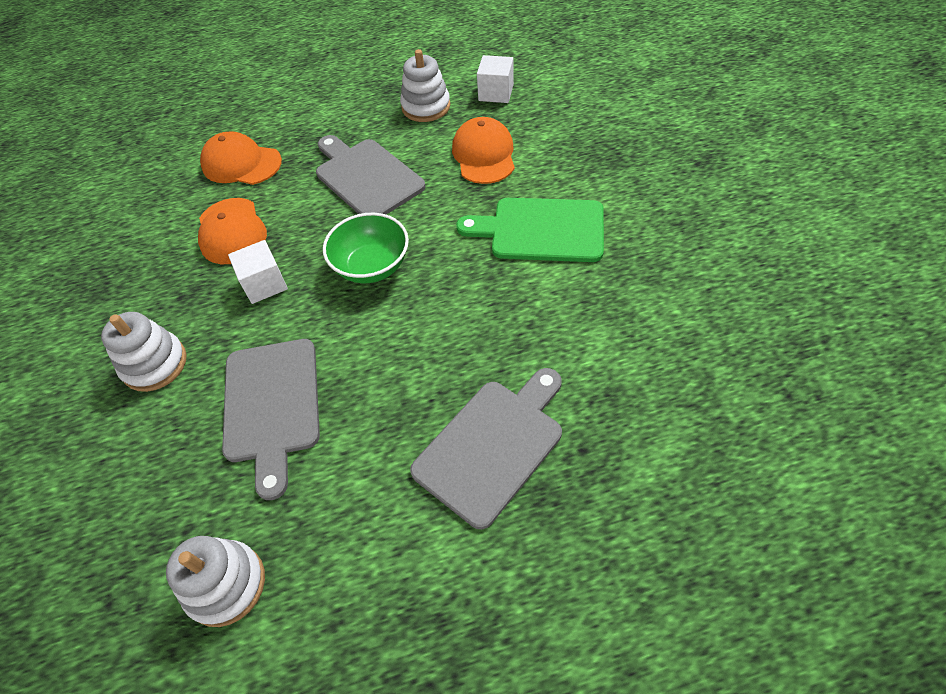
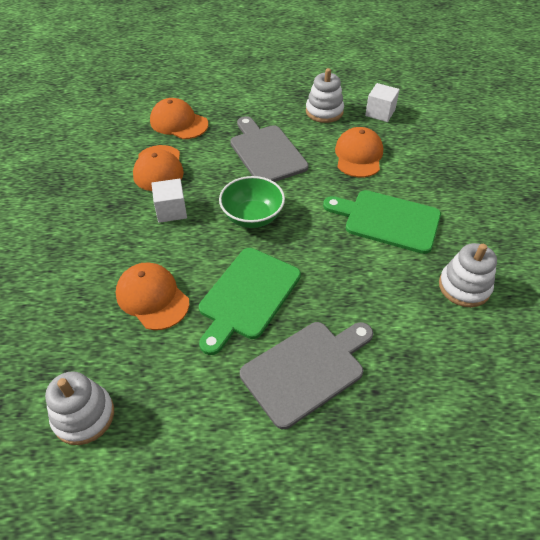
camera: 10 degrees right, 5 degrees down
white stacking toy [101,312,187,392] -> white stacking toy moved to [439,243,497,307]
grey cutting board [222,339,320,500] -> orange cap [116,262,189,330]
none -> green cutting board [199,248,301,355]

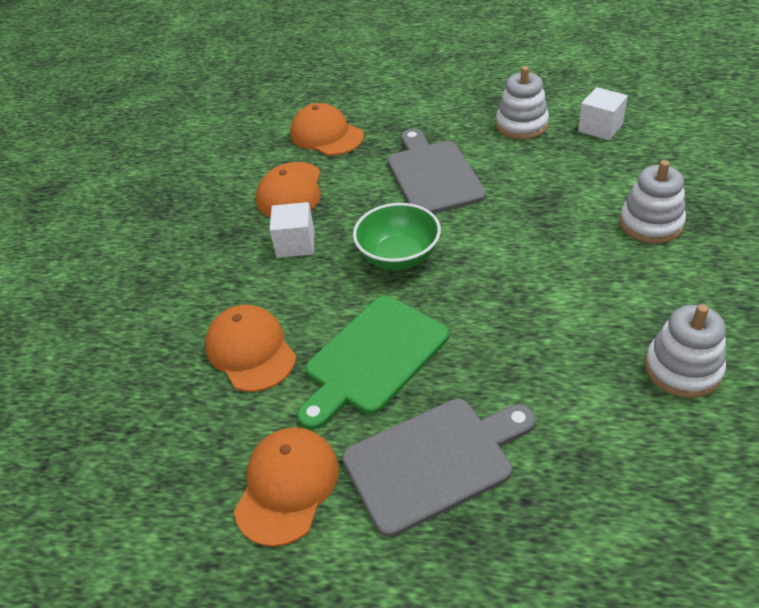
camera: 15 degrees right, 5 degrees down
white stacking toy [45,371,114,445] -> white stacking toy moved to [620,160,686,244]
green cutting board [323,190,441,254] -> none
orange cap [335,127,383,177] -> orange cap moved to [234,427,339,547]

